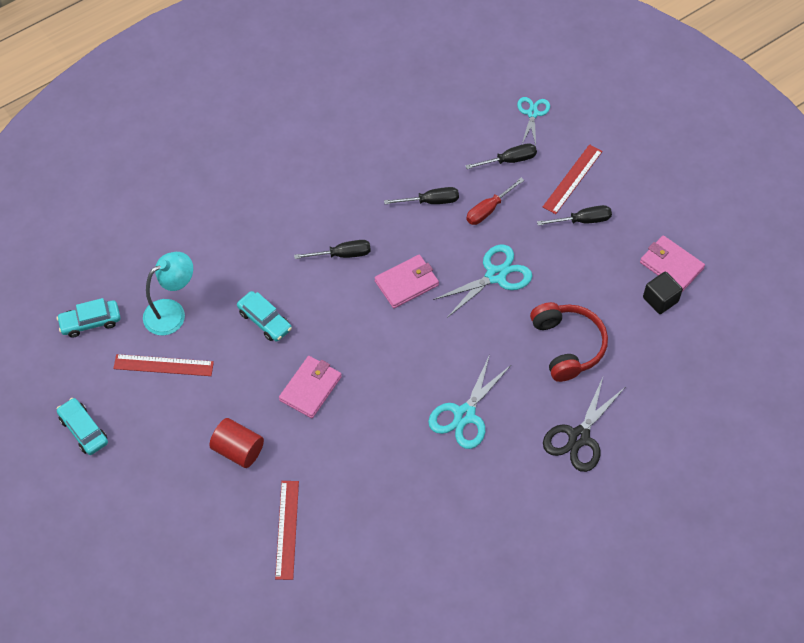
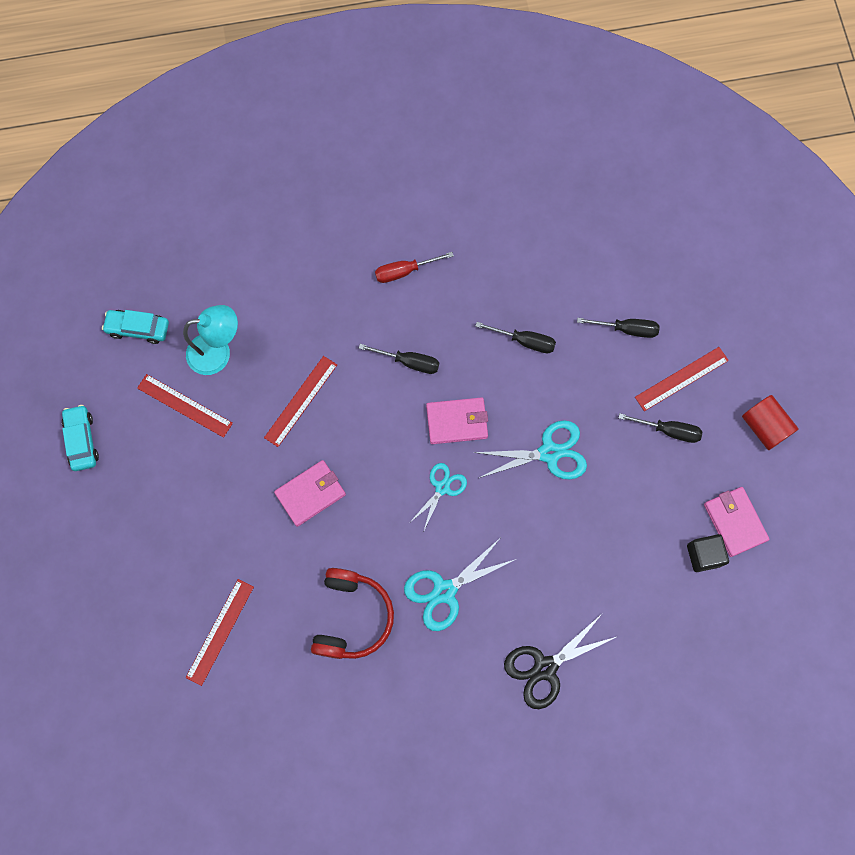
camera: 25 degrees right, 15 degrees up
red cylinder [209,418,264,468] -> red cylinder moved to [742,395,798,450]
turquoise car [237,291,292,342] -> red ruler [264,356,337,447]
red screwdriver [466,178,524,225] -> red screwdriver moved to [375,252,454,283]
turquoise scissors [517,97,550,145] -> turquoise scissors moved to [410,463,467,530]
red headphones [530,302,608,382] -> red headphones moved to [311,568,394,659]

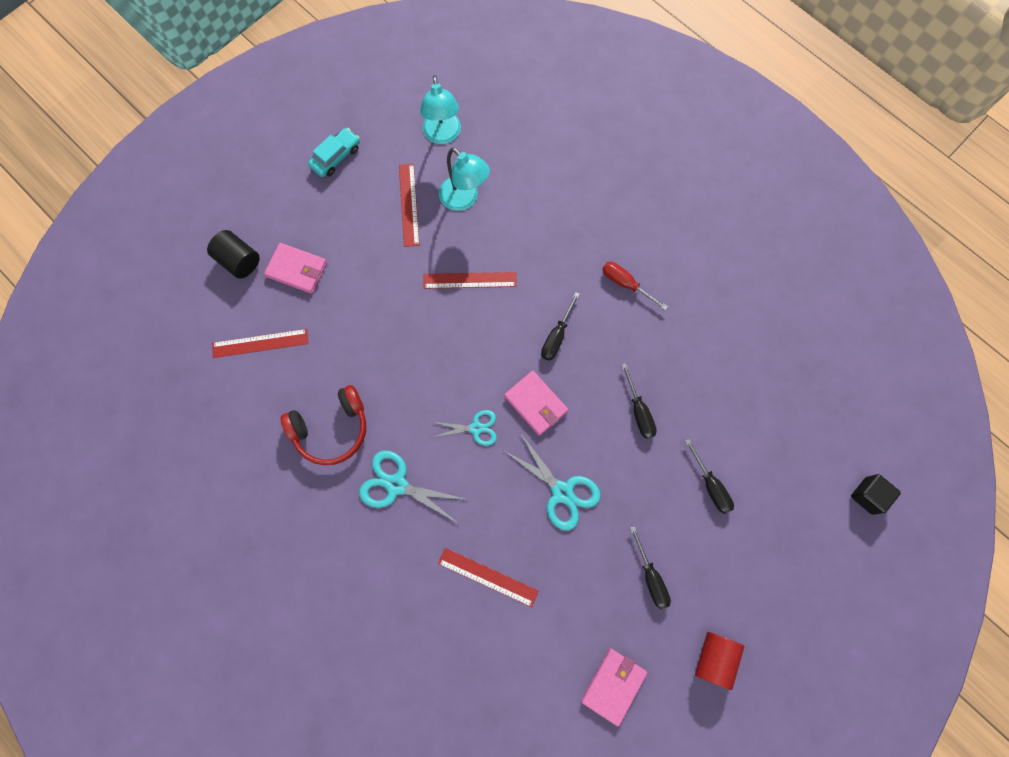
camera: 55 degrees right, 0 degrees up
turquoise car [102,310,169,344] -> turquoise lamp [420,76,461,144]
pink wallet [274,460,346,527] -> pink wallet moved to [264,243,327,294]
black screwdriver [359,344,439,374] -> black screwdriver turned 45 degrees clockwise [541,292,580,361]
black scissors [504,614,616,709] -> none
red ruler [635,347,729,411] -> red ruler moved to [438,548,539,607]
black cube [687,534,729,572] -> black cube moved to [851,474,901,515]
none -> black cylinder [207,230,260,279]

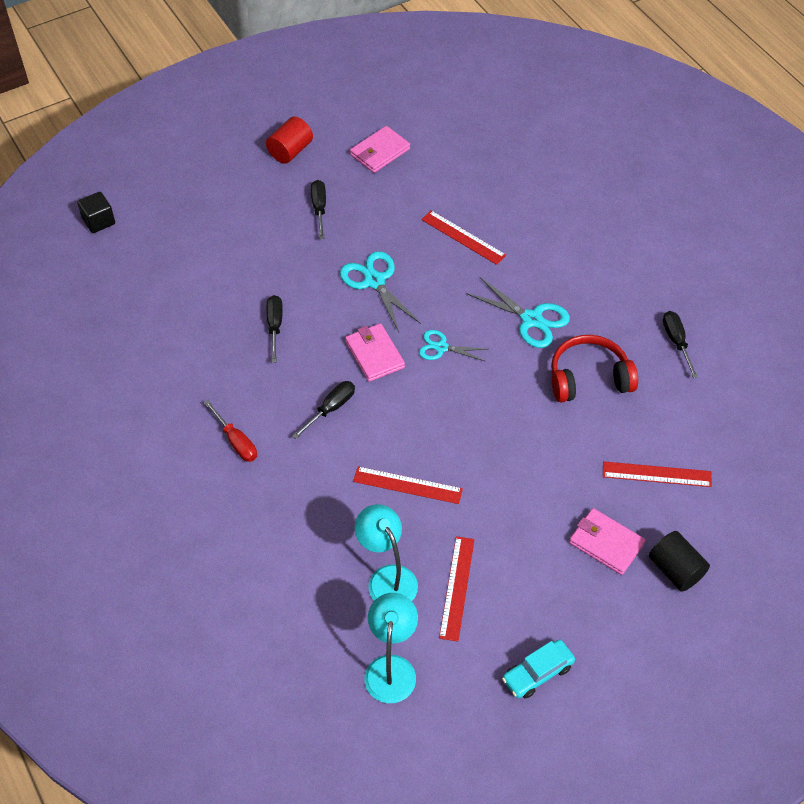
camera: 165 degrees left, 20 degrees down
black screwdriver [685,439,734,514] -> black screwdriver moved to [663,311,698,378]

